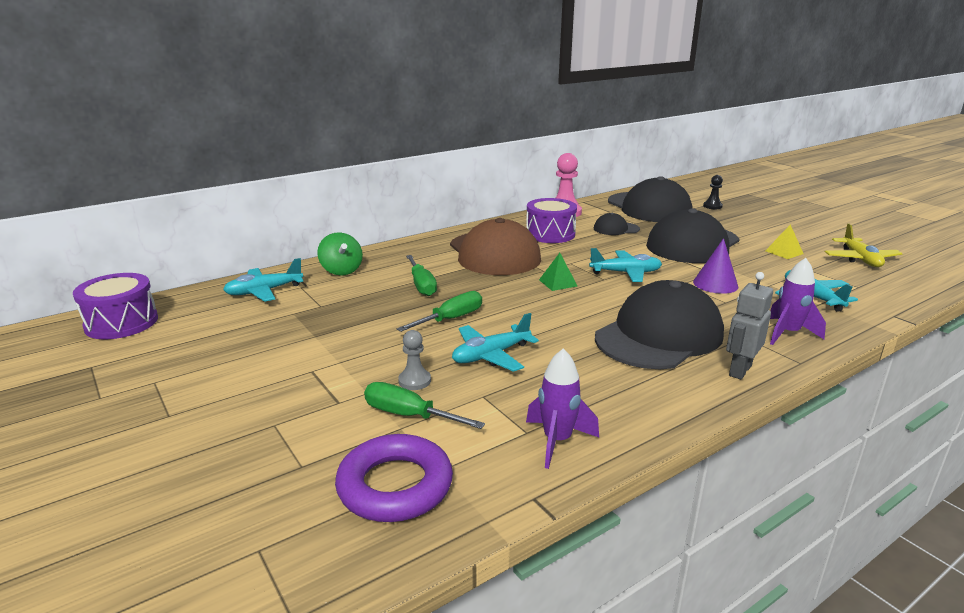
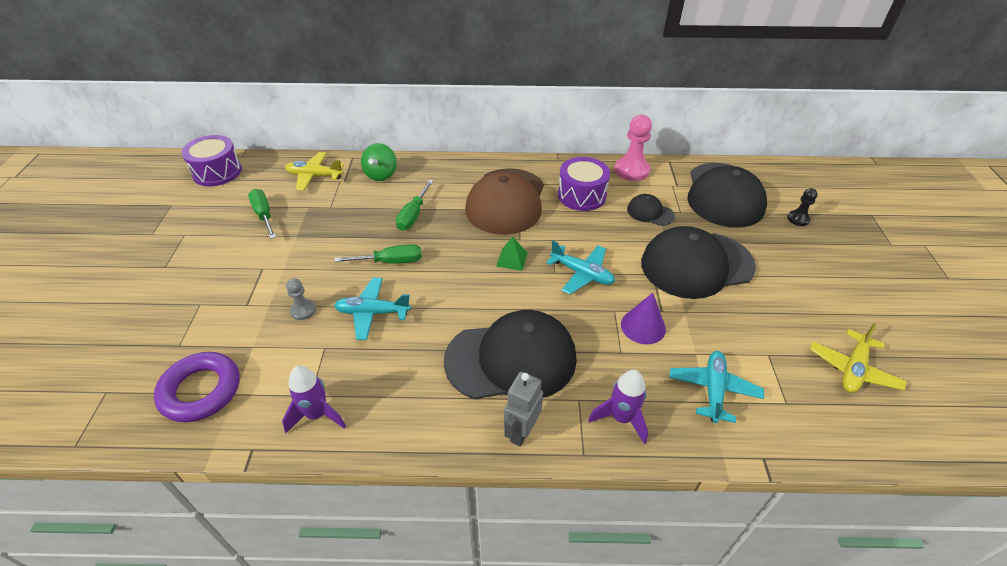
camera: 35 degrees right, 20 degrees up
turquoise plane [223,258,304,302] -> yellow plane [285,152,344,191]
green screwdriver [364,382,485,429] -> green screwdriver moved to [248,189,276,239]
grey robot [726,272,773,380] -> grey robot turned 45 degrees counterclockwise [504,372,543,447]
yellow pyramid [765,224,804,259] -> none

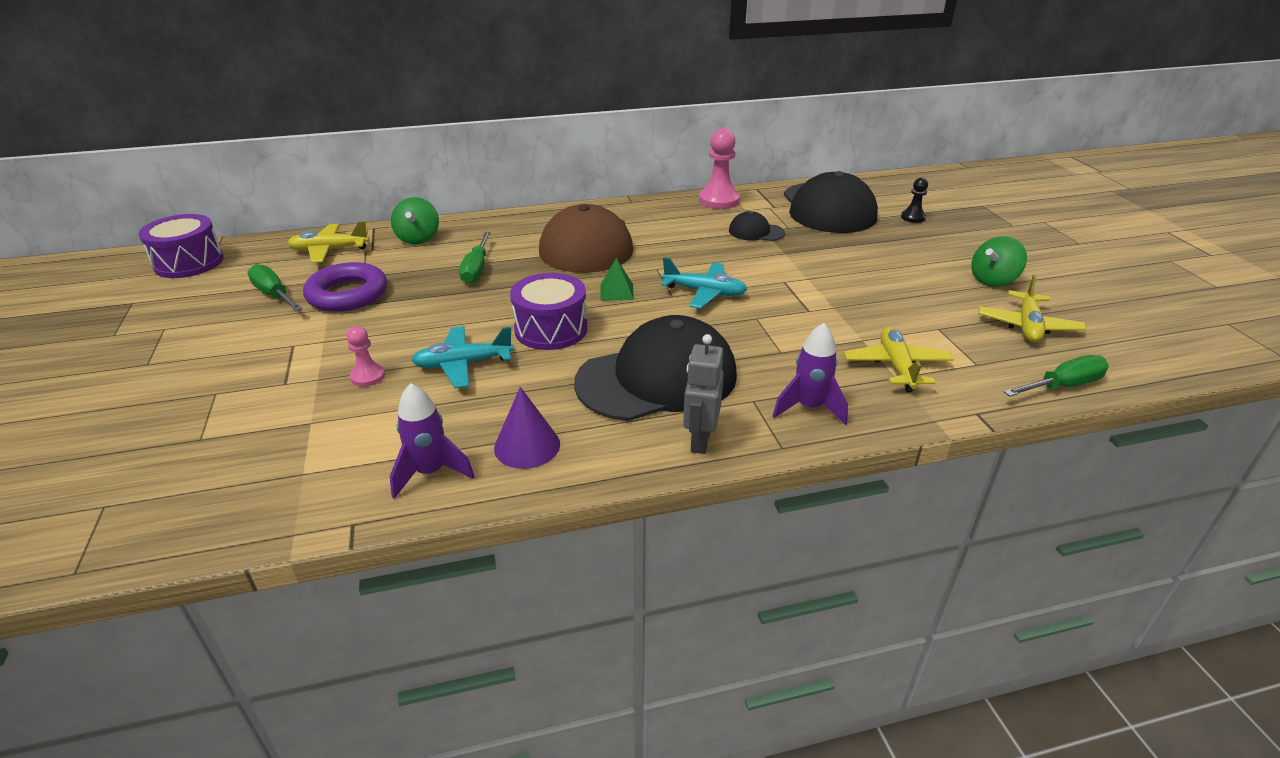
camera: 15 degrees left, 10 degrees down
purple ring [154,352,240,422] -> purple ring moved to [303,262,387,312]
grey pawn [286,278,316,320] -> pink pawn [347,326,385,387]
green screwdriver [335,244,422,264] -> green screwdriver moved to [1004,355,1109,397]
purple drum [558,157,610,211] -> purple drum moved to [510,273,588,350]
purple cone [621,293,666,344] -> purple cone moved to [494,387,560,469]
black cap [641,226,756,299] -> none
turquoise plane [669,351,764,423] -> yellow plane [844,327,954,392]
none -> green spinning top [971,236,1027,287]

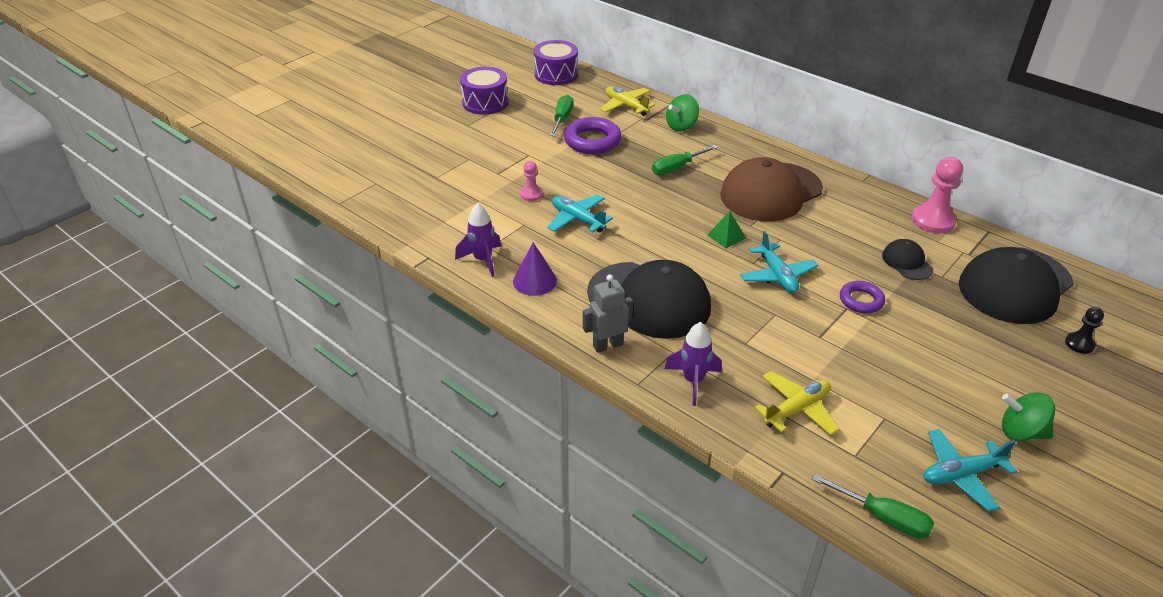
camera: 55 degrees right, 5 degrees up
purple drum [510,273,588,350] -> purple drum moved to [460,67,508,115]
yellow plane [978,274,1087,342] -> turquoise plane [923,429,1017,512]
none -> purple ring [840,281,885,313]

